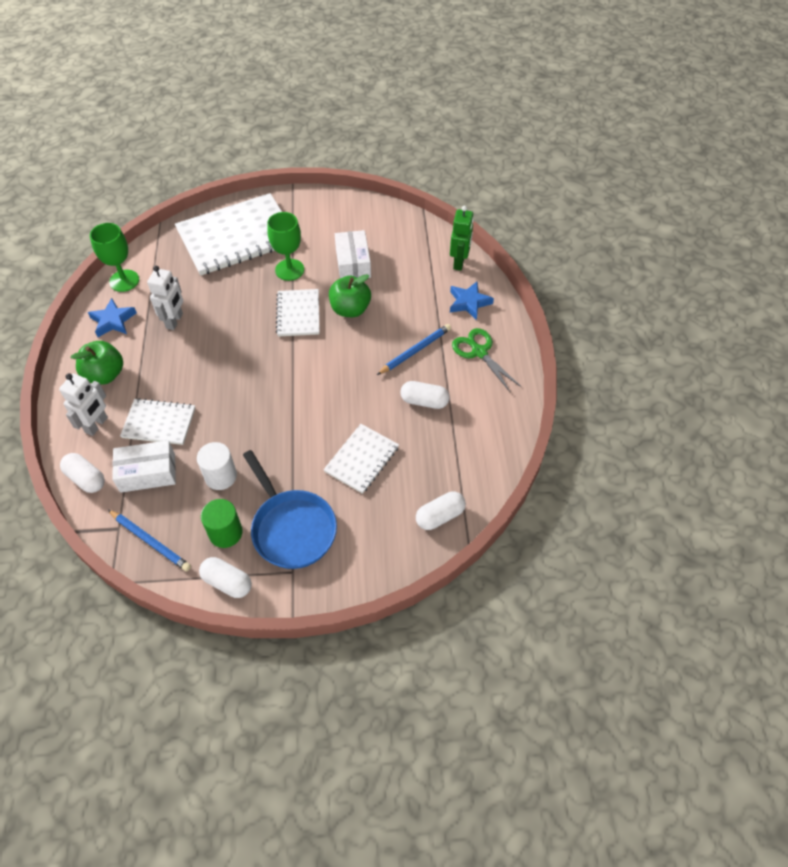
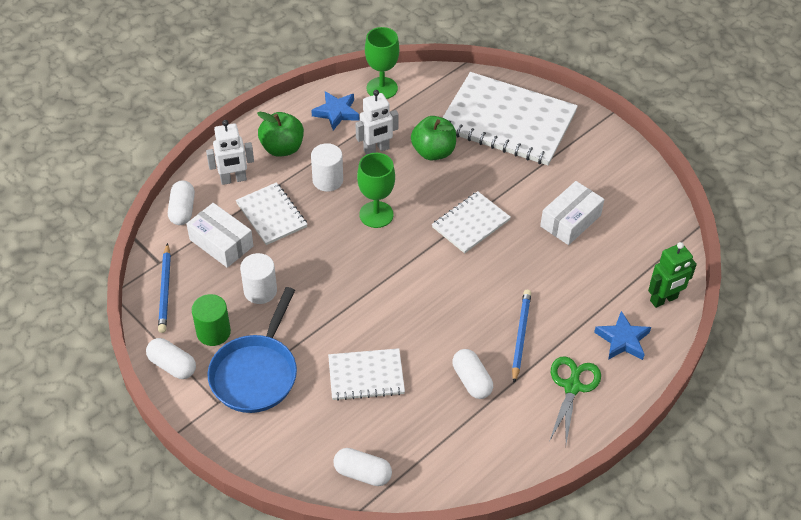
camera: 50 degrees right, 5 degrees down
white capsule [199,557,252,598] -> white capsule turned 45 degrees counterclockwise [146,338,196,379]
green goblet [267,212,304,281] -> green goblet moved to [357,153,395,228]
green apple [329,274,371,317] -> green apple moved to [411,116,456,161]
blue pencil [377,324,451,375] -> blue pencil turned 90 degrees counterclockwise [512,290,531,383]
none -> white cylinder [311,143,343,192]

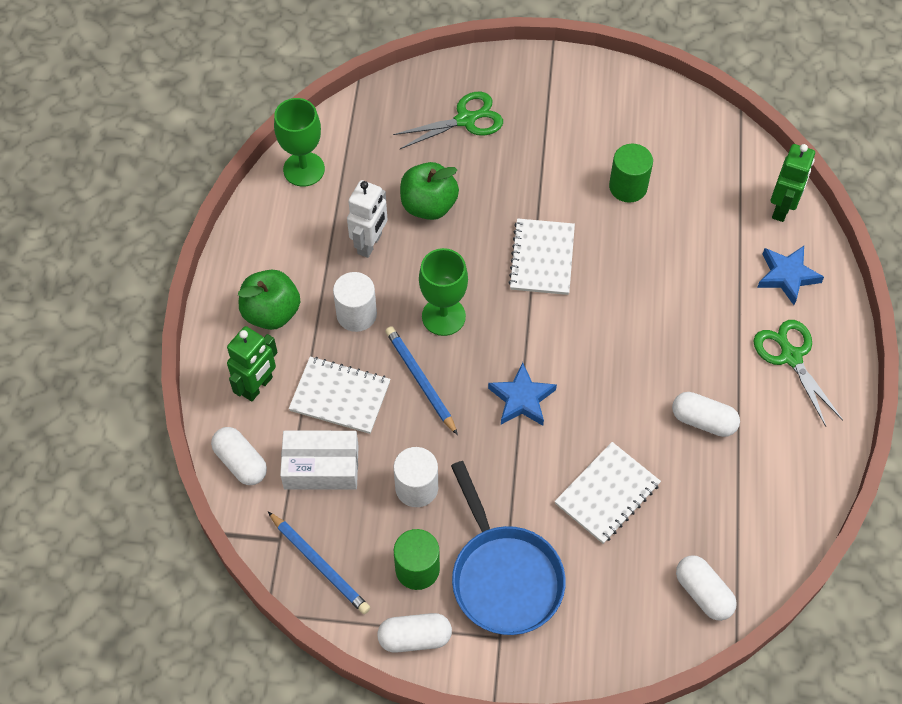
camera: 40 degrees left, 10 degrees up
white robot [206,120,254,185] -> green robot [227,326,277,402]
blue star [311,91,359,130] -> blue star moved to [488,362,557,426]
white capsule [333,448,392,486] -> white capsule turned 75 degrees clockwise [676,555,737,621]
white notebook [443,72,578,165] -> green scissors [393,92,503,149]
blue pencil [512,290,531,383] -> blue pencil moved to [385,326,458,435]
white box [540,181,605,245] -> green cylinder [609,144,653,203]

